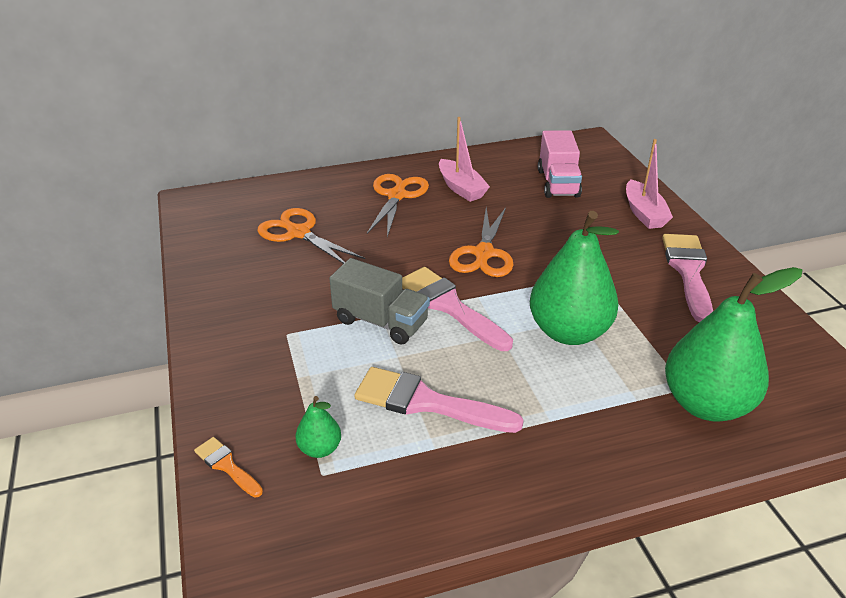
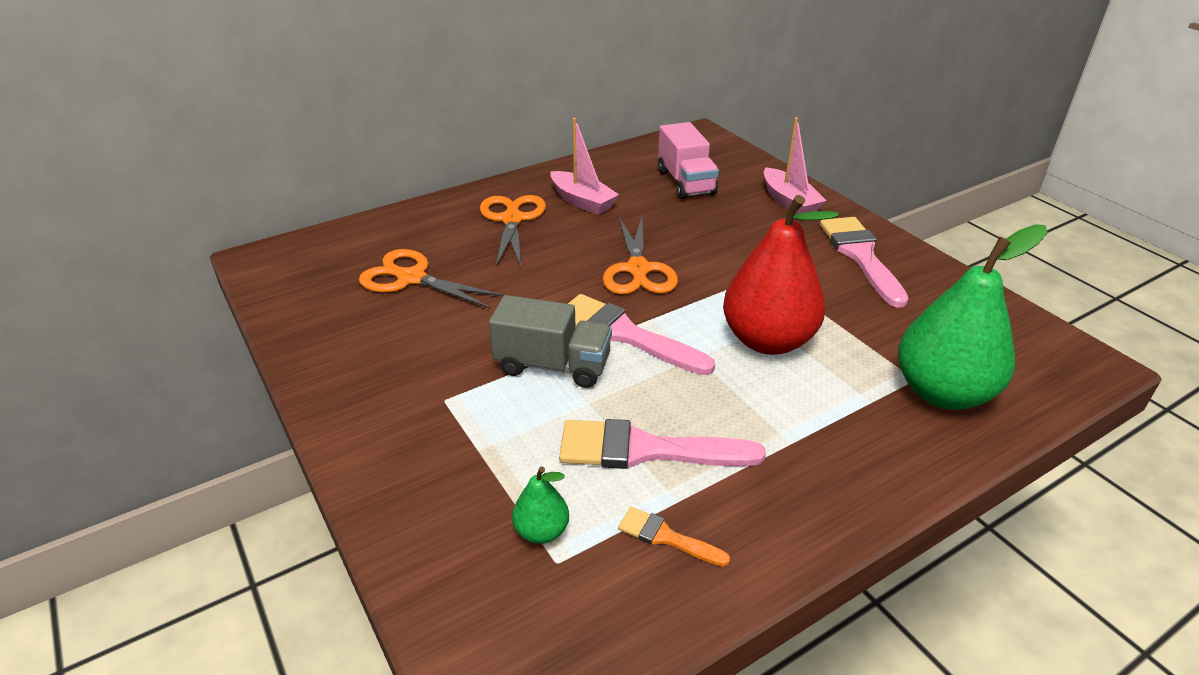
camera: 15 degrees left, 0 degrees up
orange brush [194,437,263,497] -> orange brush moved to [618,507,730,566]
green pear [530,211,619,345] -> red pear [723,195,839,355]

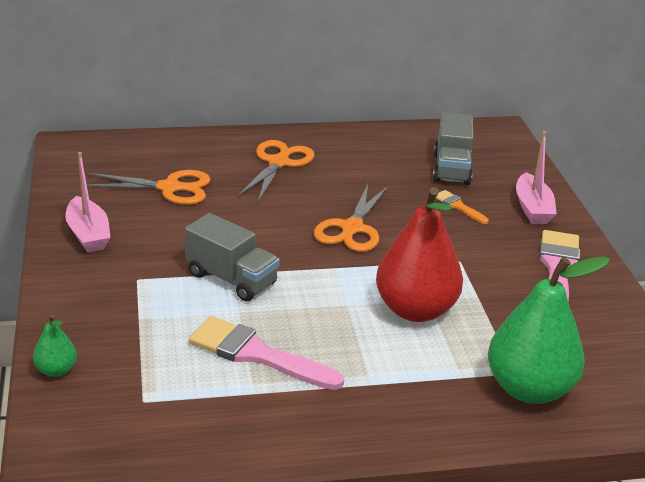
camera: 20 degrees right, 5 degrees down
orange scissors [359,249,504,309] -> orange scissors turned 135 degrees clockwise [87,170,210,205]
green pear [512,466,569,544] -> green pear moved to [33,314,77,377]
pink boat [551,118,619,215] -> pink boat moved to [65,152,111,252]
pink brush [568,294,715,375] -> none
orange brush [618,507,730,566] -> orange brush moved to [436,190,489,224]
pink truck [658,122,719,199] -> grey truck [433,112,473,185]

